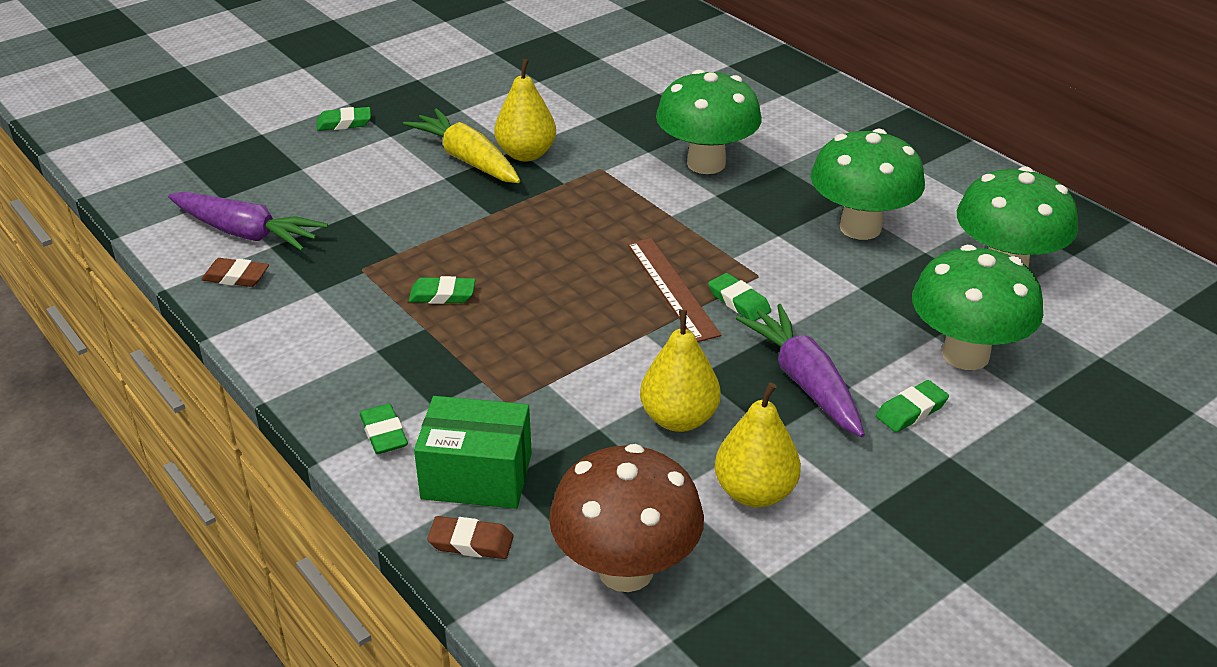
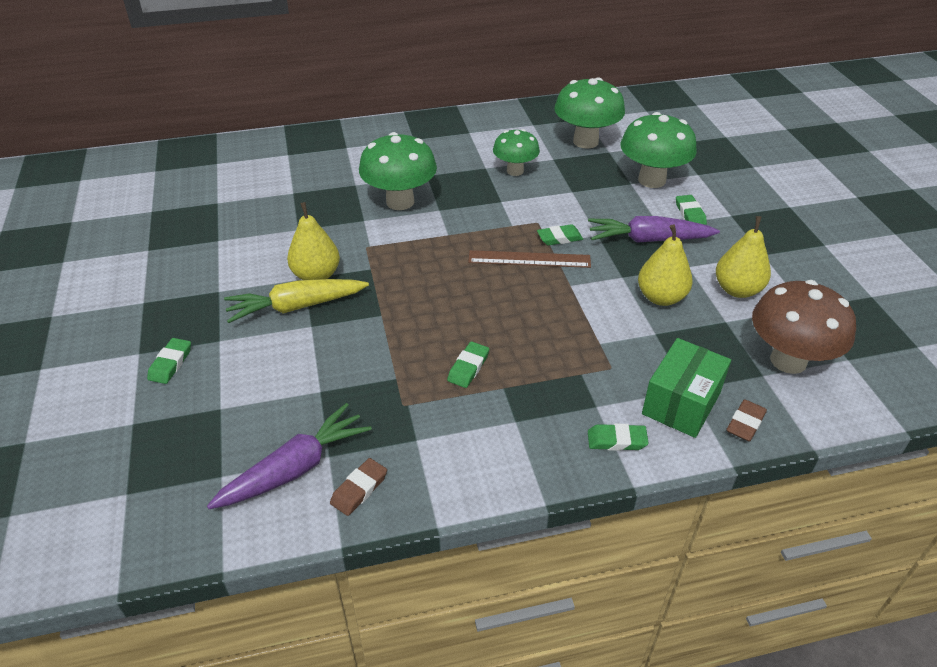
camera: 65 degrees left, 5 degrees up
green mushroom [811,129,925,240] -> green mushroom [493,129,540,176], size x0.64

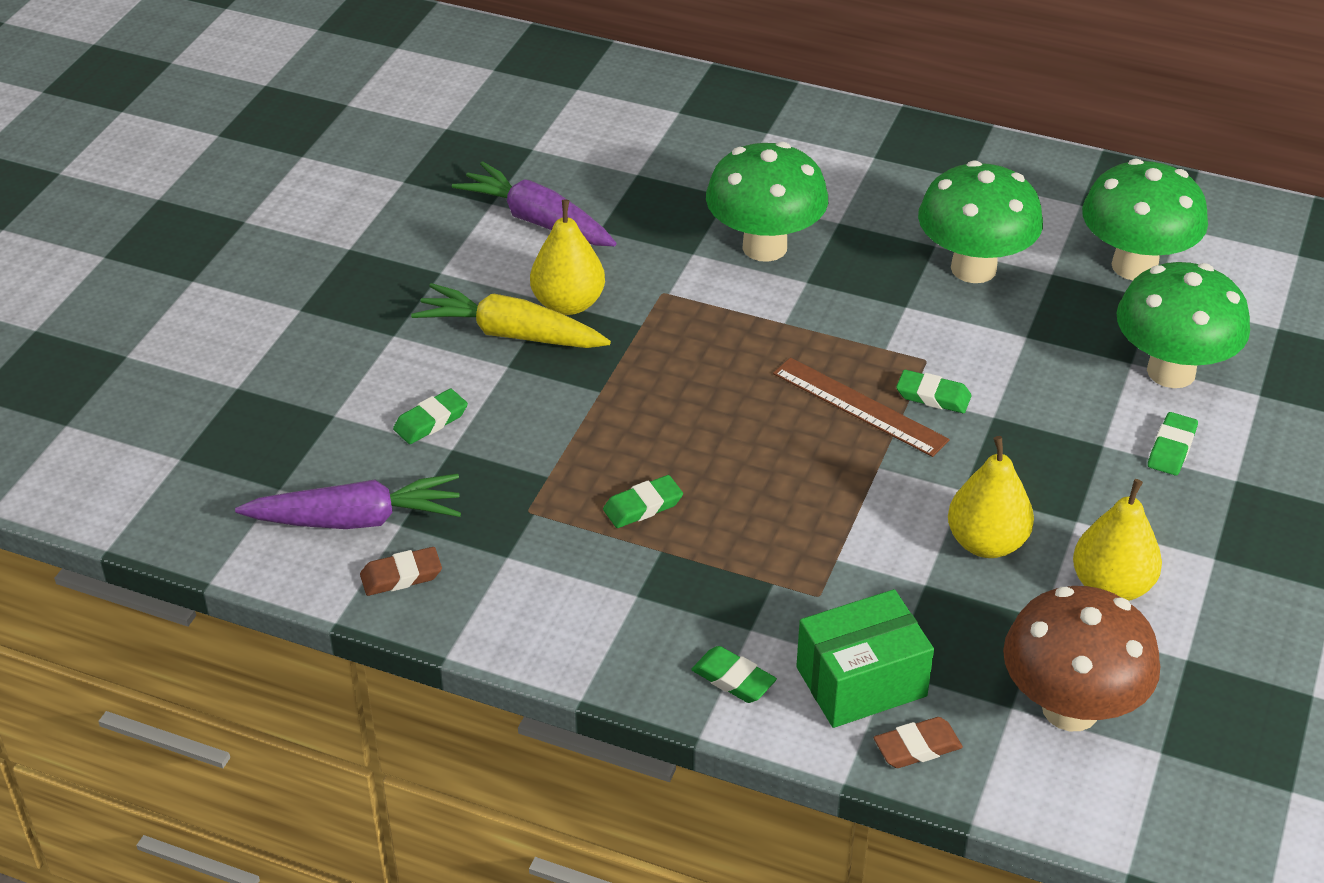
camera: 35 degrees right, 0 degrees up
green eraser [147,338,191,384] -> green eraser moved to [393,389,468,444]
green mushroom [493,129,540,176] -> green mushroom [918,161,1043,283], size x1.56
purple carrot [588,216,720,243] -> purple carrot moved to [452,161,617,246]

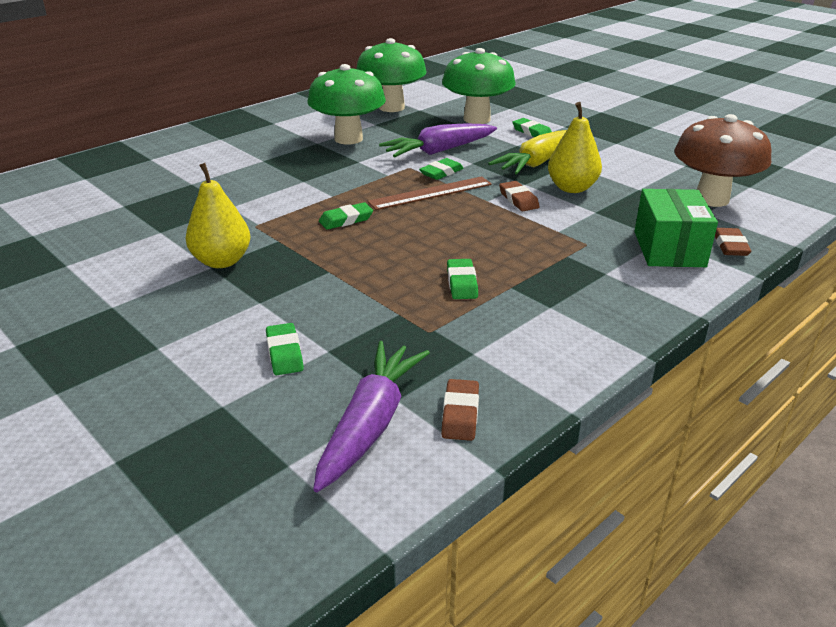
camera: 65 degrees left, 10 degrees down
yellow carrot [411,283,611,348] -> yellow carrot moved to [488,130,567,174]
purple carrot [452,161,617,246] -> purple carrot moved to [379,123,497,157]
green eraser [691,646,777,703] -> green eraser moved to [319,202,373,230]
green mushroom [706,142,828,262] -> none
yellow pear [1073,479,1162,601] -> none
none -> brown eraser [499,181,540,211]

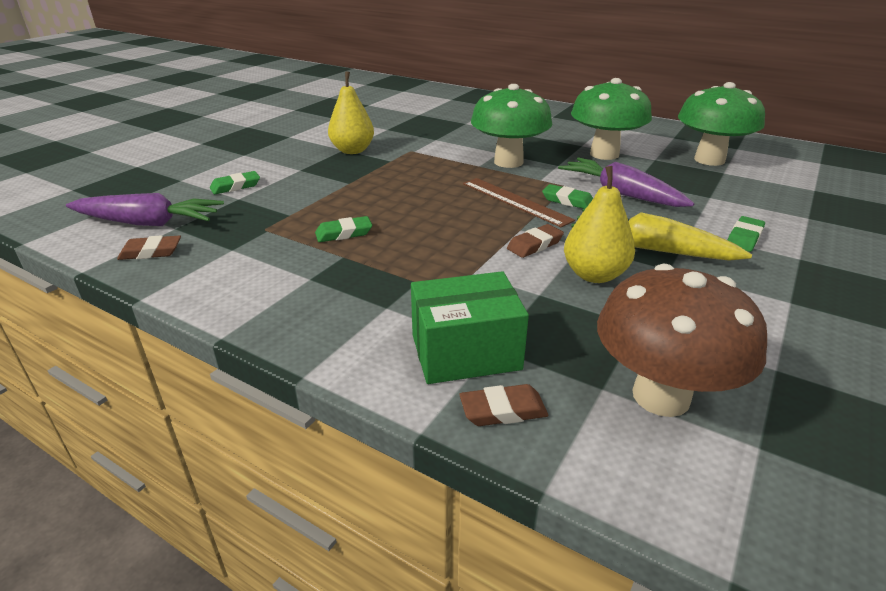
camera: 75 degrees right, 0 degrees up
green eraser [319,202,373,230] -> none
green mushroom [442,48,516,124] -> green mushroom moved to [471,84,552,168]

